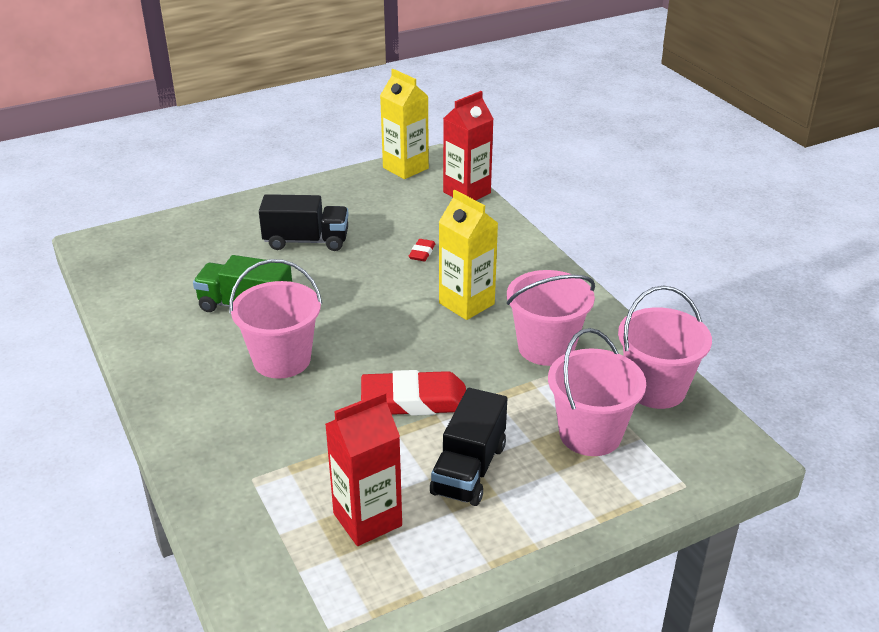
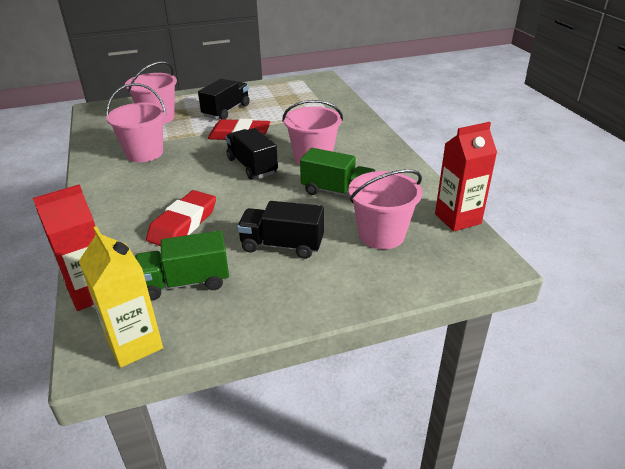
camera: 170 degrees left, 0 degrees up
red carton [325,392,402,546] -> red carton moved to [435,122,497,232]
red eraser [409,239,435,261] -> red eraser [146,190,216,246], size x2.21
yellow carton [439,190,498,320] -> none
pink bucket [618,286,712,409] -> pink bucket moved to [348,169,422,249]
none -> green truck [135,231,229,301]
none -> black truck [225,128,278,180]

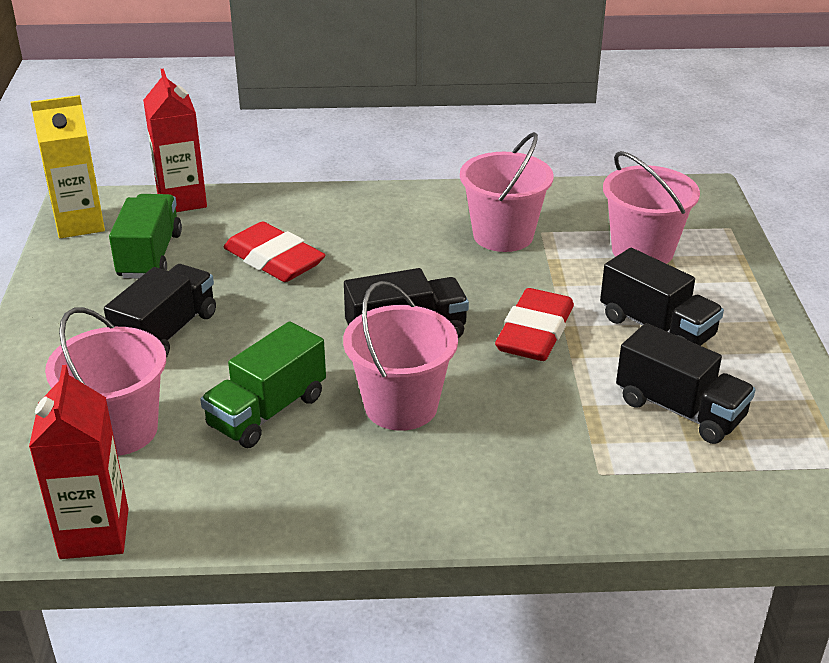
camera: 105 degrees right, 0 degrees up
none -> black truck [616,323,756,444]

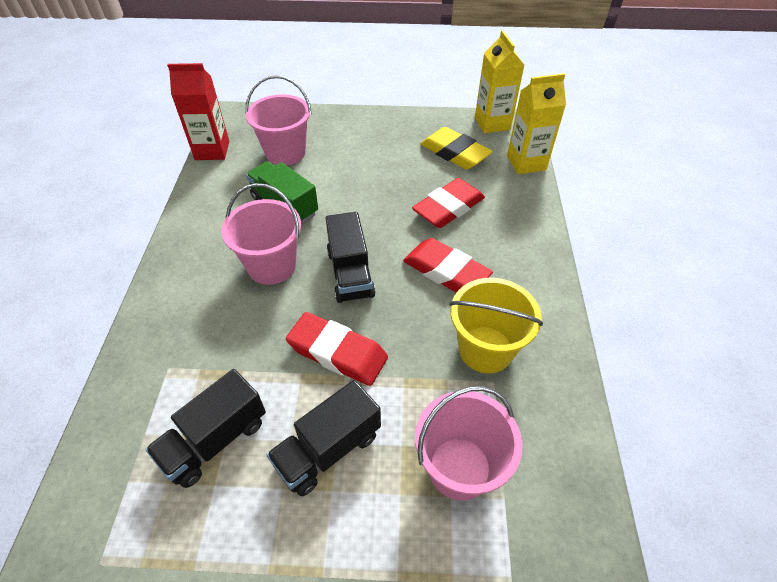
camera: 95 degrees right, 15 degrees up
black truck [104,264,216,358] -> none
green truck [109,194,182,279] -> yellow eraser [421,127,492,170]
red carton [143,68,207,212] -> yellow carton [507,73,566,175]
pink bucket [460,132,553,252] -> yellow bucket [449,278,543,373]
none -> red eraser [403,238,493,293]

